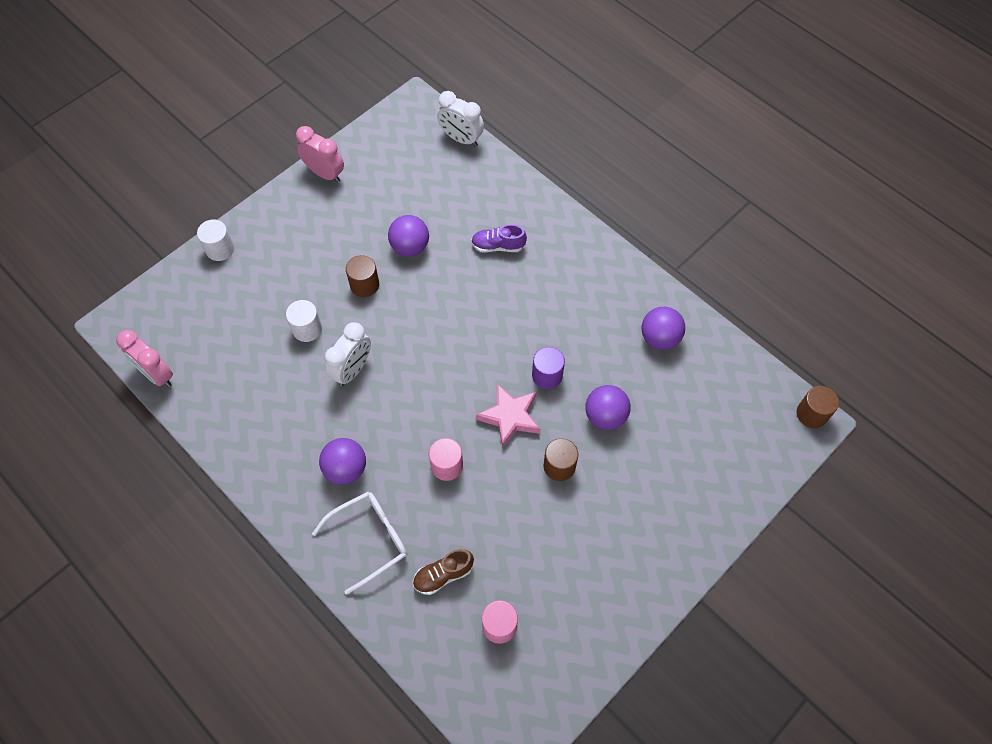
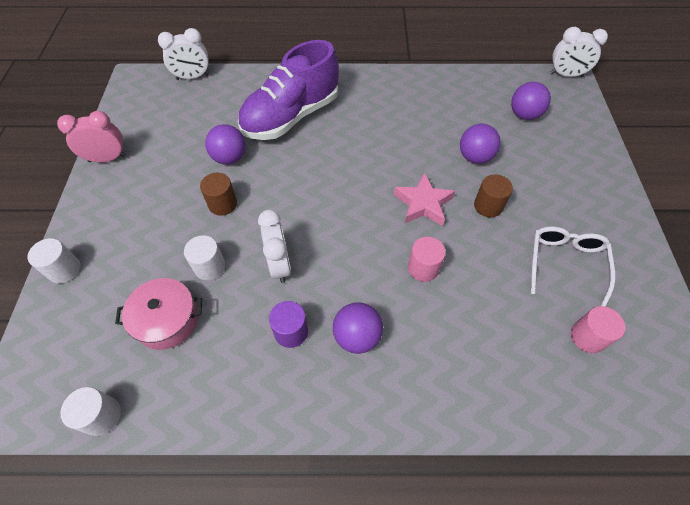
camera: 45 degrees left, 5 degrees down
pink clock [116,330,173,387] -> white cylinder [60,387,121,436]
white glasses [312,492,407,594] -> white glasses moved to [531,226,615,307]
brown shoe [413,549,474,595] -> none
purple shoe [471,224,527,253] -> purple shoe [238,40,339,140], size x2.41
purple cylinder [532,347,565,389] -> purple cylinder moved to [269,301,308,348]
purple ball [642,307,685,350] -> purple ball moved to [511,82,551,120]
brown cylinder [797,386,839,428] -> white clock [550,27,608,77]
none -> pink pot [115,278,202,350]

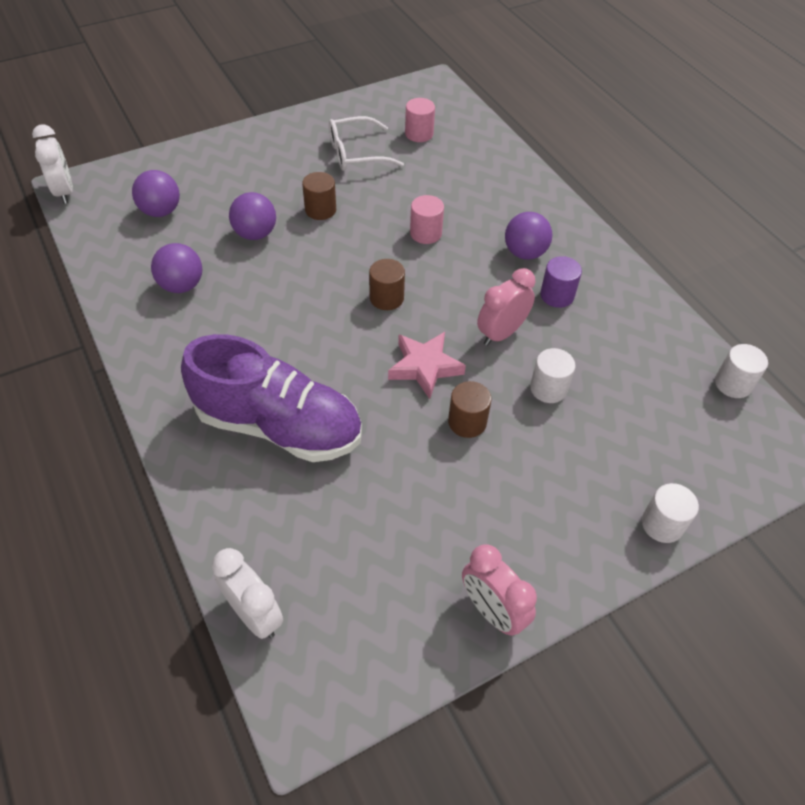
camera: 120 degrees left, 5 degrees down
pink pot [115,278,202,350] -> none
purple ball [205,124,246,165] -> purple ball moved to [151,243,202,293]
white clock [258,210,291,283] -> pink clock [477,268,535,346]
pink star [394,173,455,226] -> pink star moved to [388,332,466,399]
none -> brown cylinder [369,259,405,310]

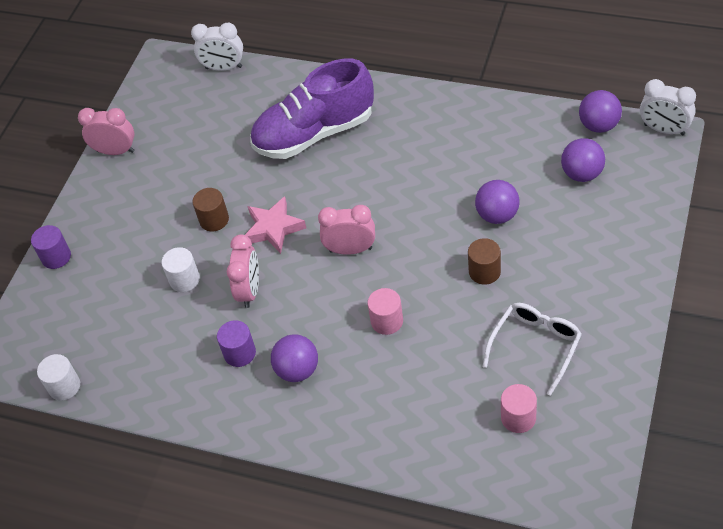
camera: 145 degrees right, 0 degrees up
purple ball [151,243,202,293] -> purple ball moved to [579,90,622,133]
brown cylinder [369,259,405,310] -> pink clock [318,205,375,255]
white cylinder [642,483,699,543] -> purple cylinder [31,225,71,269]

